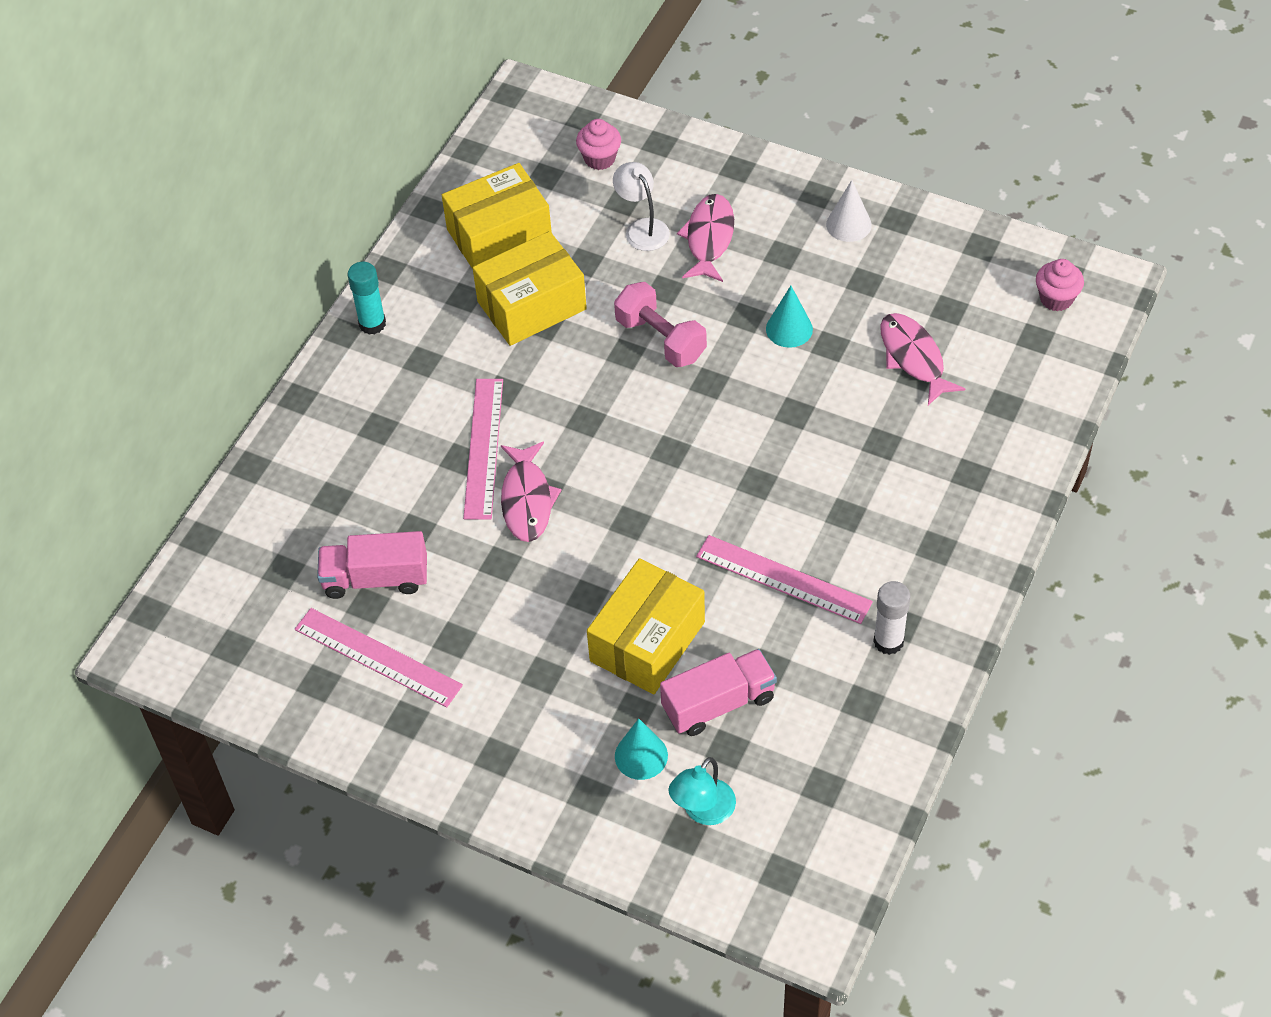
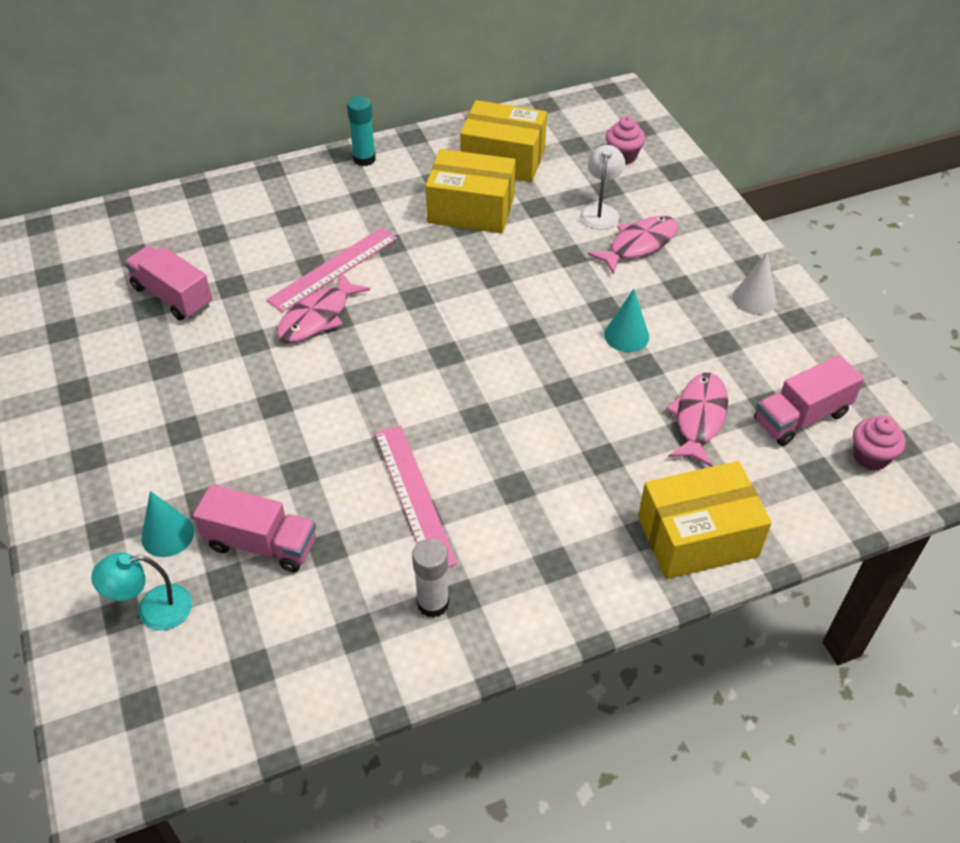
camera: 40 degrees right, 5 degrees down
pink ruler [295,608,463,708] -> none
yellow box [587,558,705,694] -> yellow box moved to [638,461,772,579]
pink dumbbell [614,282,707,367] -> none
none -> pink truck [754,355,864,446]

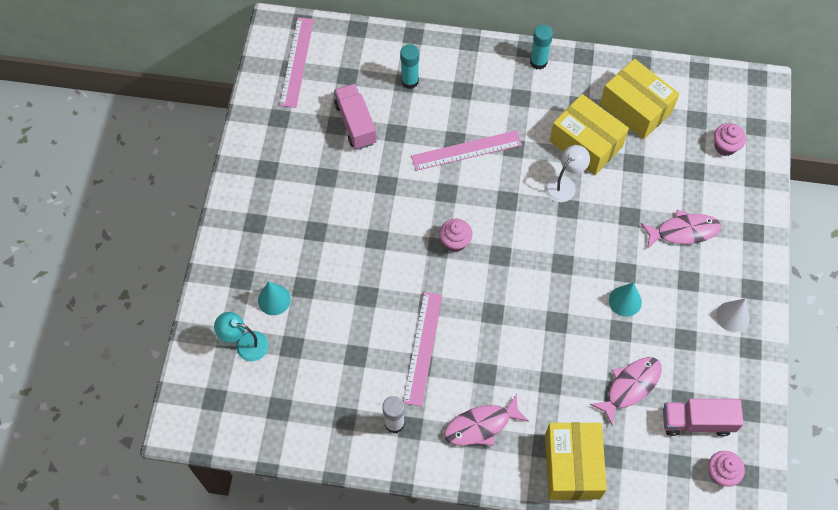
camera: 30 degrees right, 15 degrees up
pink truck [193,484,316,572] -> none
pink fish [277,272,370,343] -> pink fish moved to [444,394,529,446]
white lamp [580,145,625,230] -> white lamp moved to [545,145,590,202]
yellow box [638,461,772,579] -> yellow box turned 75 degrees clockwise [545,422,607,500]
none -> pink ruler [279,17,314,108]
none -> turquoise glue stick [400,44,419,89]
none -> pink cupcake [439,219,472,252]

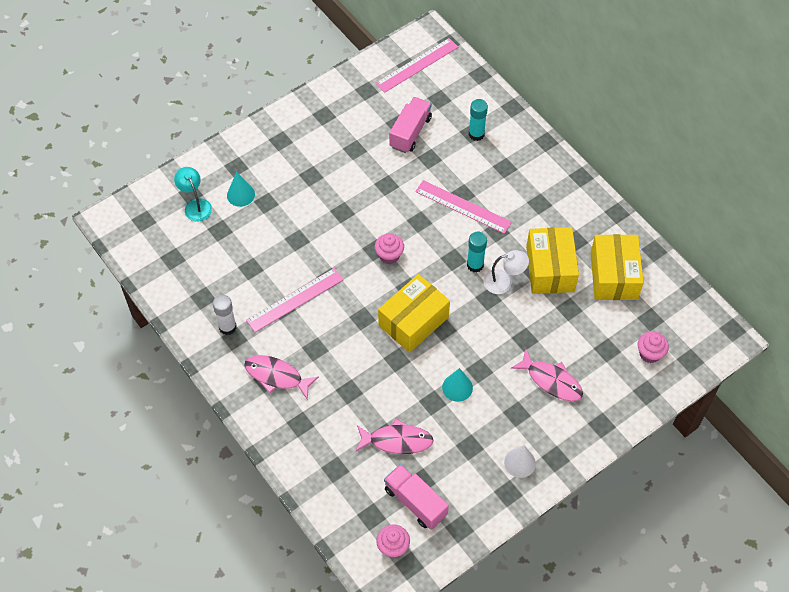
camera: 45 degrees right, 5 degrees down
turquoise glue stick [530,25,553,70] -> turquoise glue stick moved to [467,232,487,273]
yellow box [545,422,607,500] -> yellow box moved to [378,274,450,353]

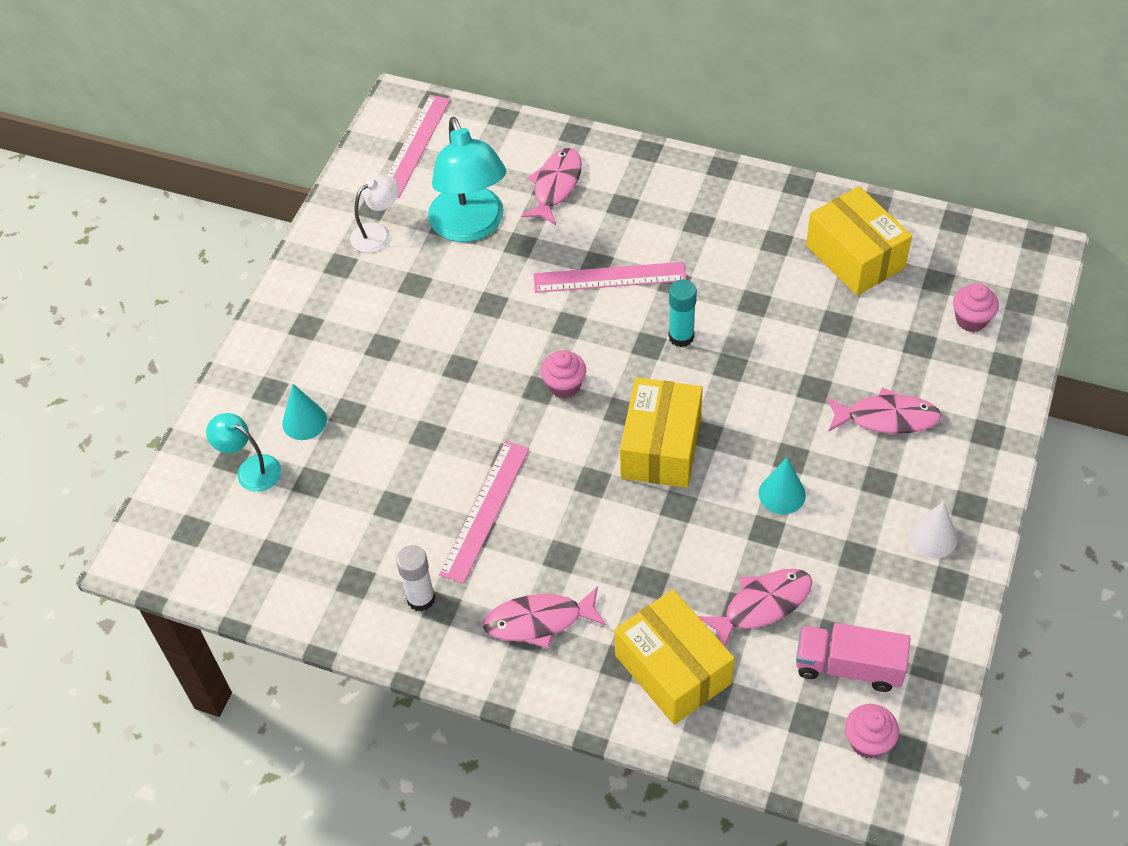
camera: 30 degrees left, 5 degrees down
pink truck [389,97,432,153] -> turquoise lamp [428,117,506,242]
turquoise glue stick [469,99,488,141] -> pink fish [521,148,582,225]
white lamp [484,250,529,294] -> white lamp moved to [350,175,399,253]
yellow box [526,227,579,294] -> yellow box moved to [614,589,734,725]

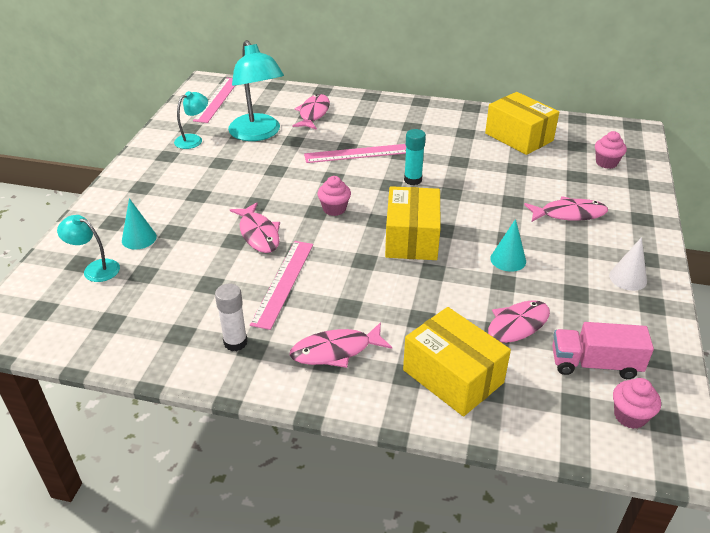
camera: 10 degrees left, 15 degrees down
white lamp [350,175,399,253] -> turquoise lamp [174,91,208,149]
none -> pink fish [230,202,280,253]

